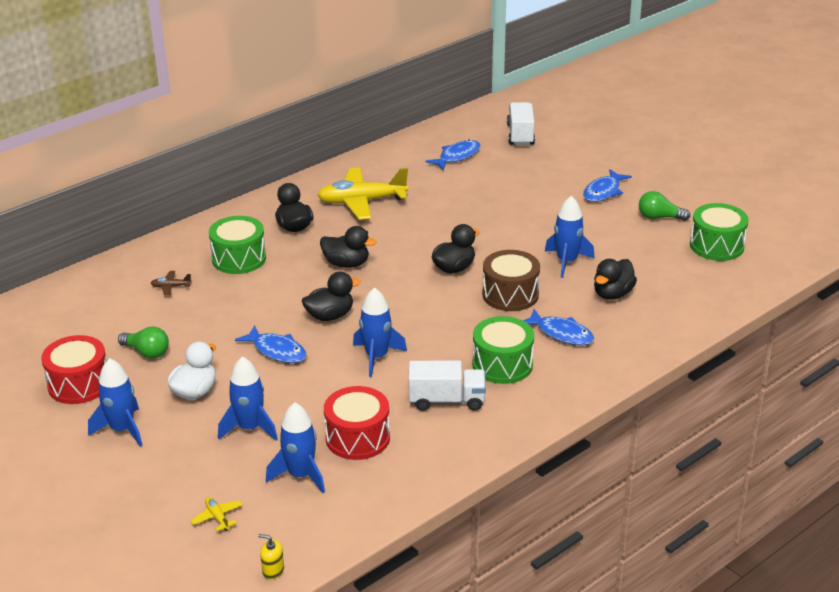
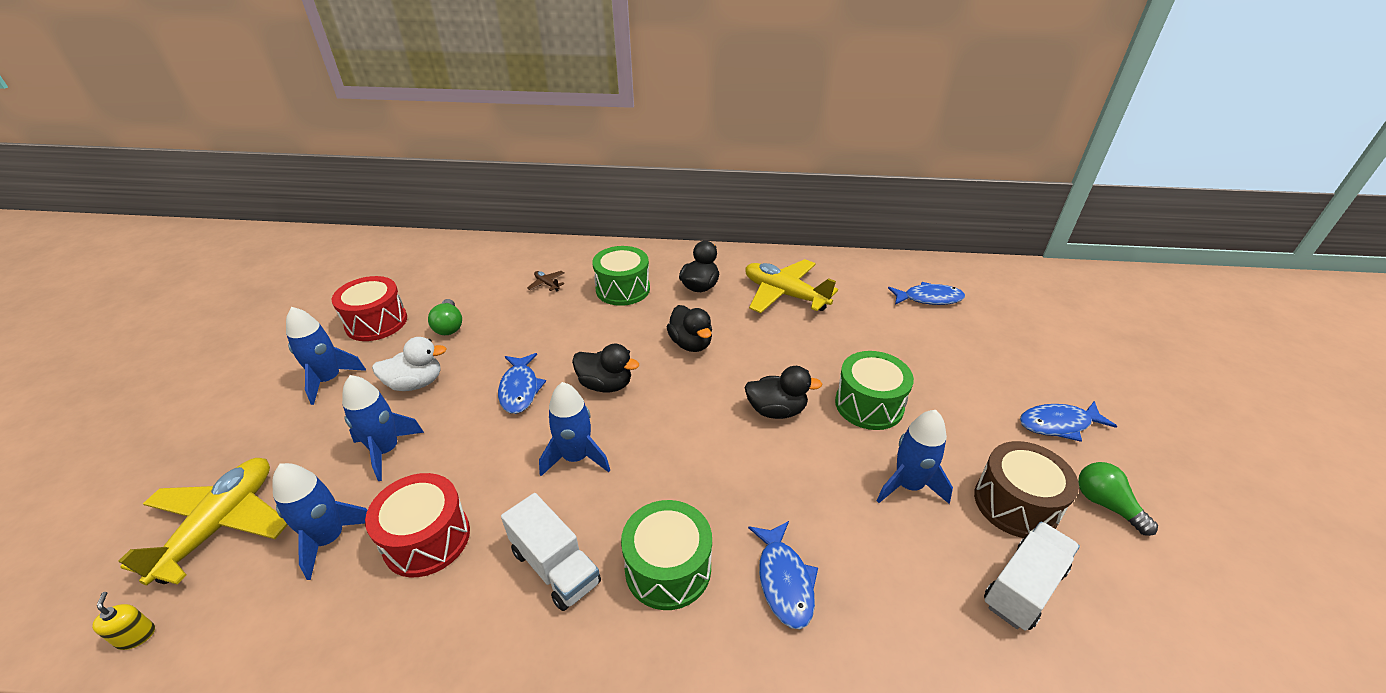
camera: 45 degrees right, 5 degrees up
yellow plane [190,497,243,531] -> yellow plane [118,458,288,585], size x2.45
brown drum [482,250,540,311] -> brown drum moved to [974,441,1079,538]
white truck [507,102,535,145] -> white truck moved to [984,522,1080,631]
black duck [594,259,637,300] -> none
green drum [690,203,749,261] -> green drum moved to [835,351,914,430]

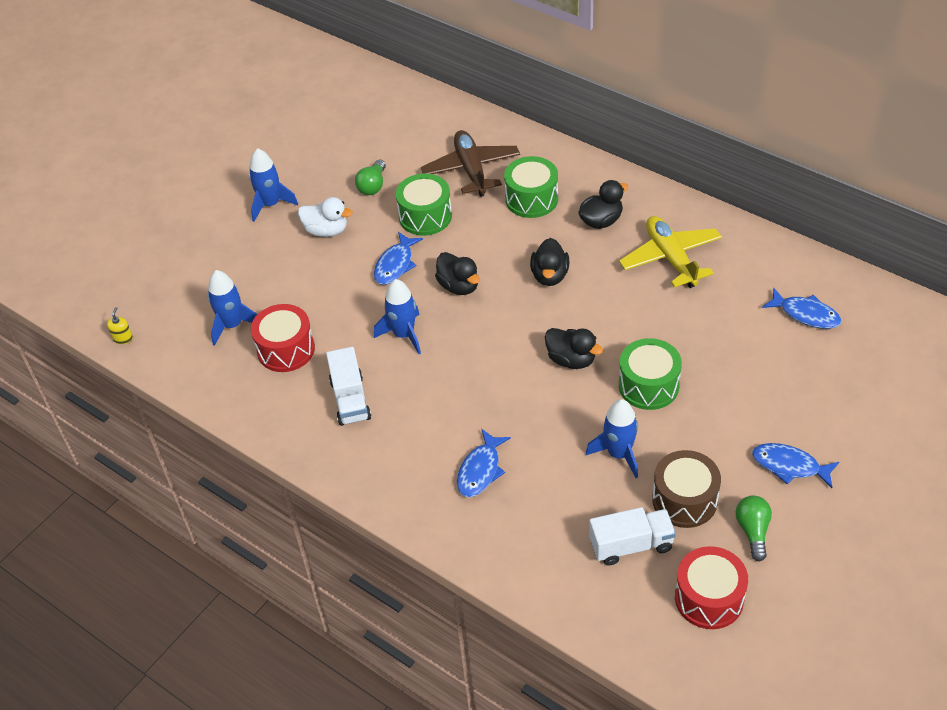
camera: 35 degrees right, 10 degrees up
yellow plane [118,458,288,585] -> none
red drum [332,276,407,341] -> red drum moved to [675,546,748,629]
blue rocket [342,375,424,481] -> none
brown plane [527,271,565,291] -> brown plane [421,130,520,197], size x2.45
green drum [621,500,712,610] -> green drum moved to [396,173,452,236]

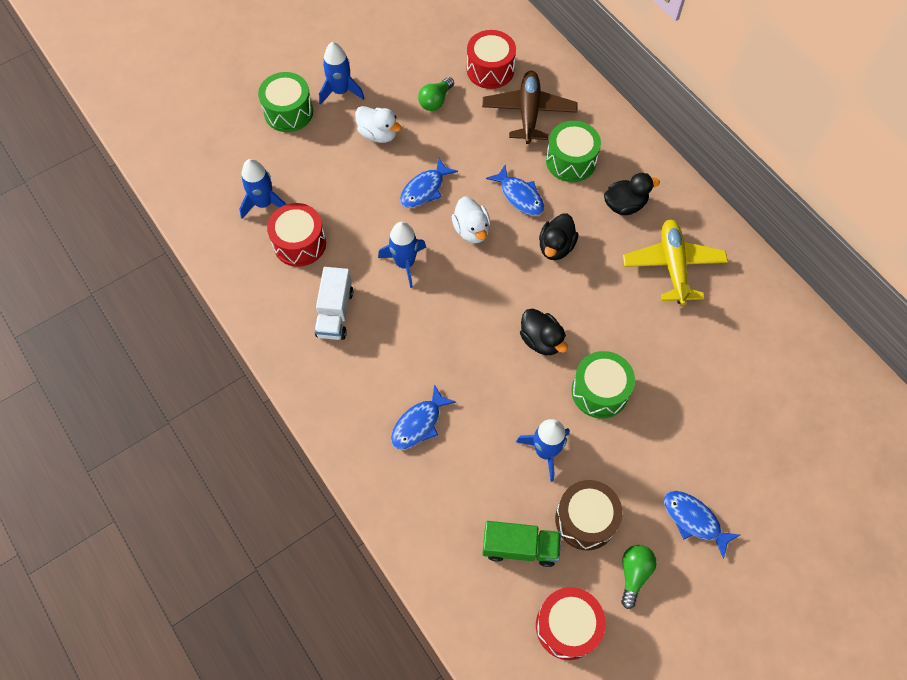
camera: 15 degrees right, 15 degrees up
yellow soap dispenser [107,307,133,344] -> none
green drum [396,173,452,236] -> green drum moved to [258,72,313,132]
black duck [435,252,480,295] -> white duck [452,196,490,243]
white truck [589,507,676,566] -> green truck [483,521,561,567]
blue fish [762,288,841,329] -> blue fish moved to [486,165,544,216]
none -> red drum [467,30,516,89]

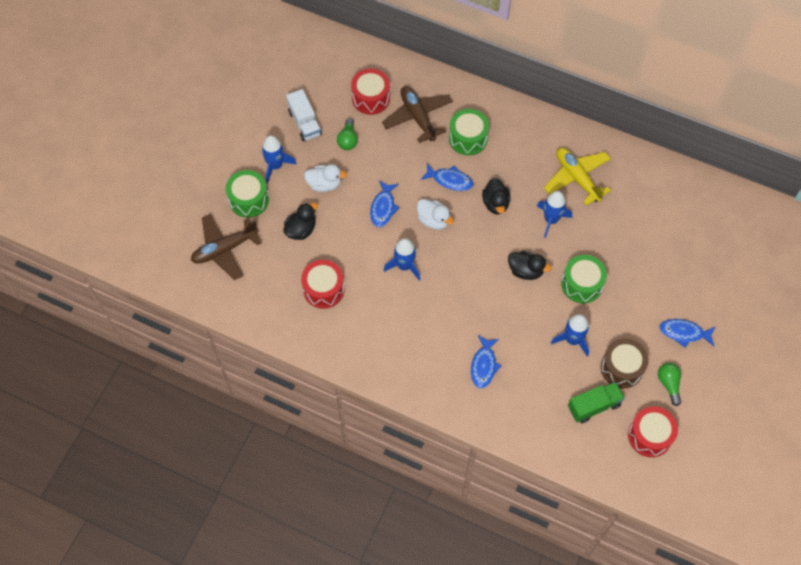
camera: 30 degrees left, 0 degrees up
blue rocket [239,159,286,219] -> blue rocket moved to [537,191,572,238]
white truck [314,267,353,340] -> white truck moved to [286,89,322,142]
black duck [604,173,660,215] -> black duck moved to [283,203,318,240]
none -> brown plane [191,214,261,280]

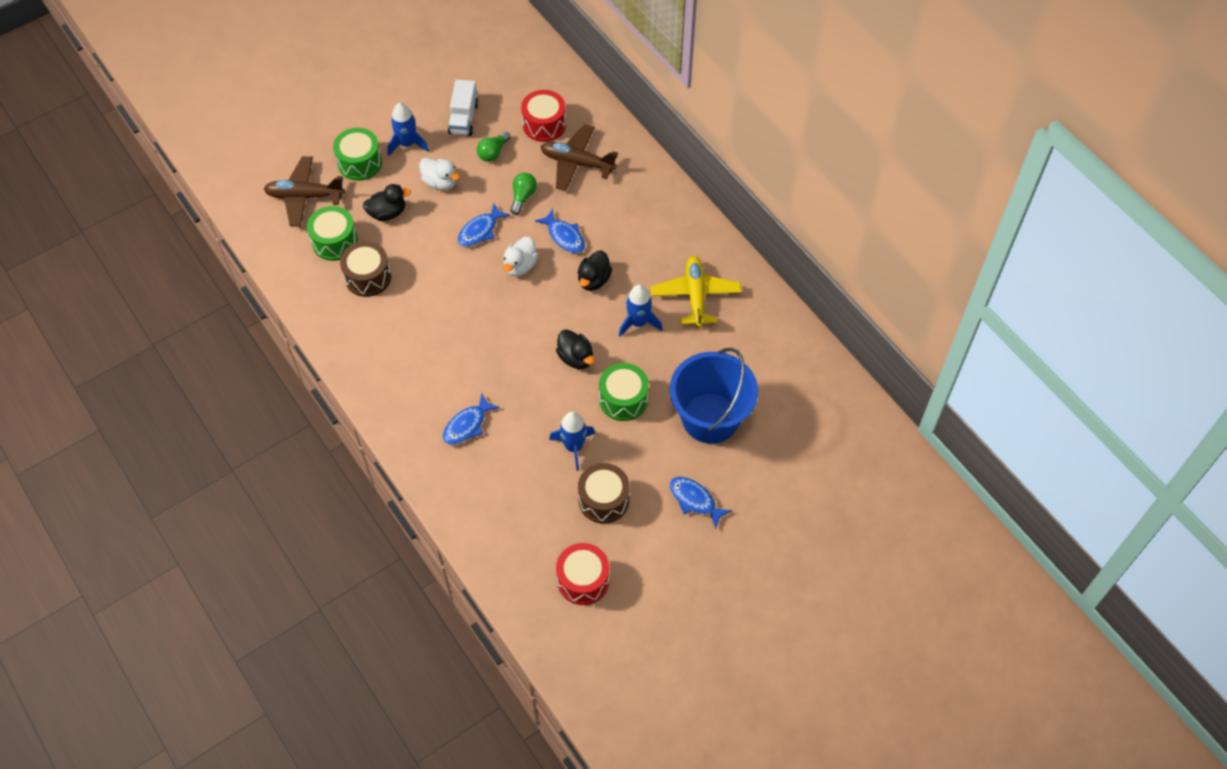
camera: 30 degrees right, 5 degrees down
red drum [301,260,345,309] -> brown drum [340,241,391,297]
brown plane [382,86,453,143] -> brown plane turned 75 degrees counterclockwise [541,124,618,191]
blue rocket [384,238,421,281] -> none
white duck [417,199,454,230] -> white duck turned 45 degrees clockwise [503,237,538,276]
green drum [449,109,489,155] -> green drum moved to [307,206,358,261]
green truck [568,382,625,423] -> none
green light bulb [658,363,681,406] -> green light bulb moved to [511,173,537,215]
none -> blue bucket [670,348,758,444]

